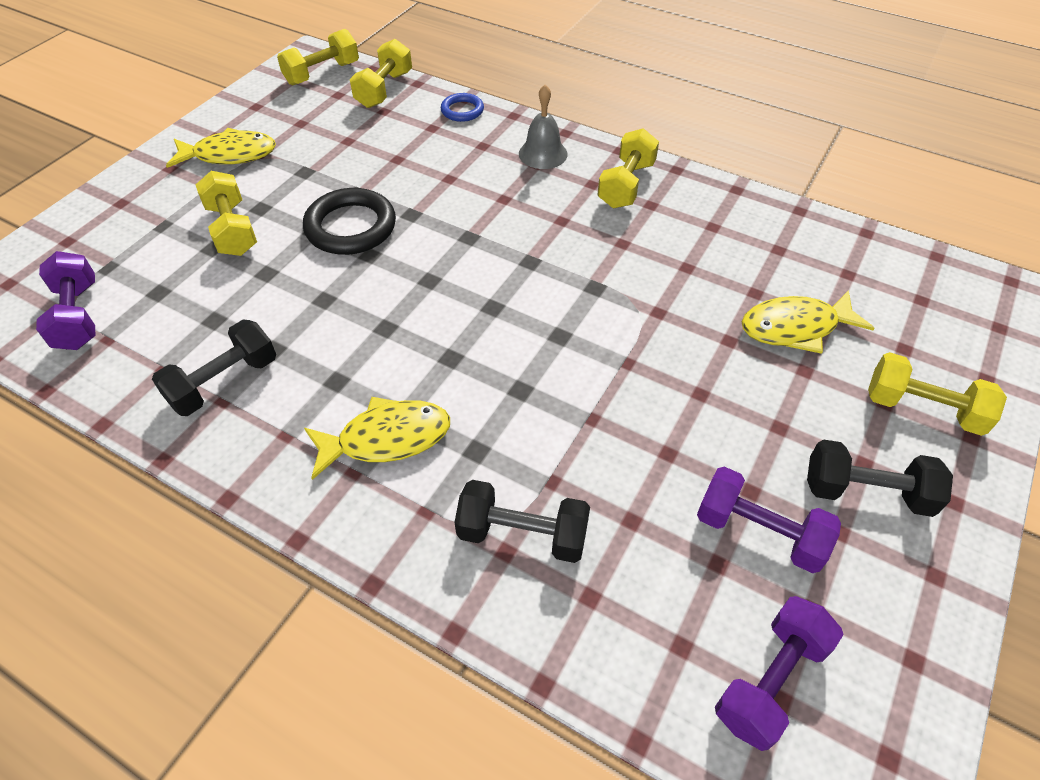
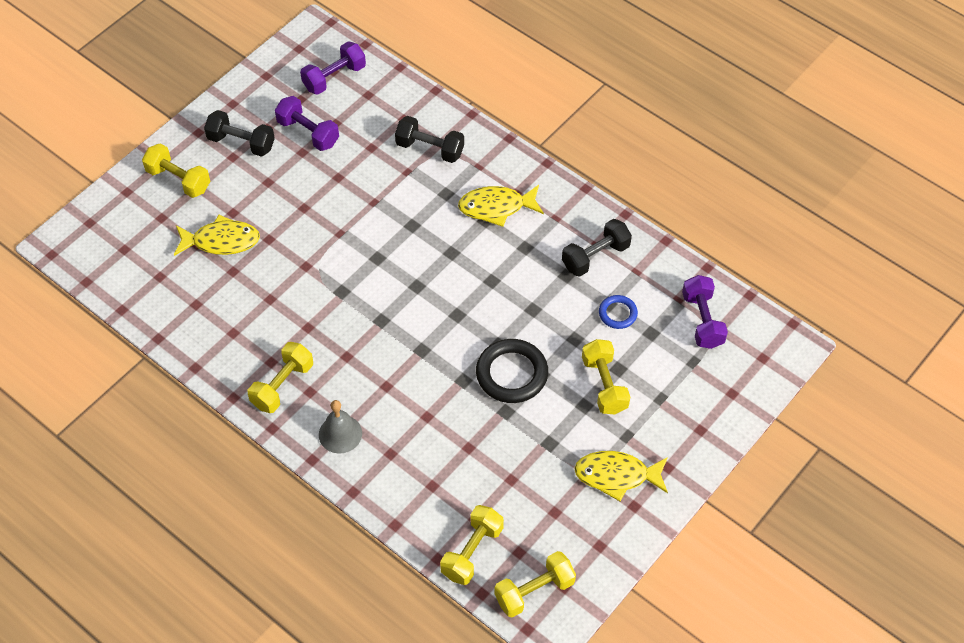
camera: 170 degrees left, 5 degrees up
blue ring [441,93,484,122] -> blue ring moved to [599,295,638,329]

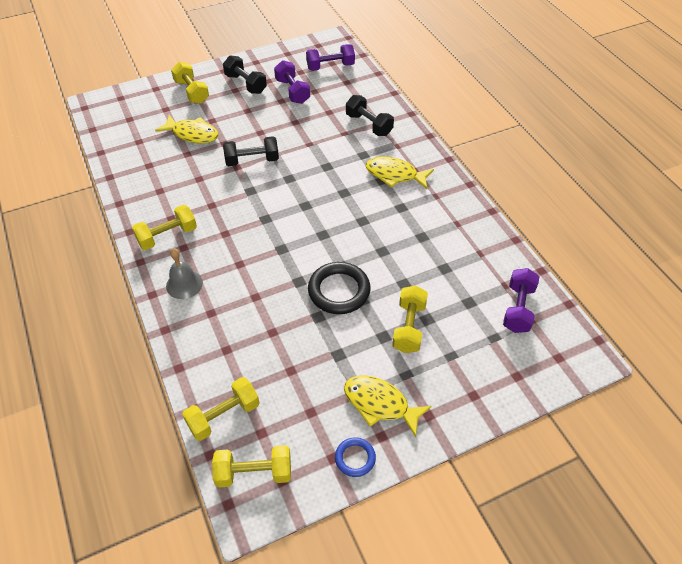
camera: 25 degrees right, 5 degrees down
black dumbbell [562,219,632,277] -> black dumbbell moved to [223,136,279,166]
blue ring [599,295,638,329] -> blue ring moved to [335,437,376,477]

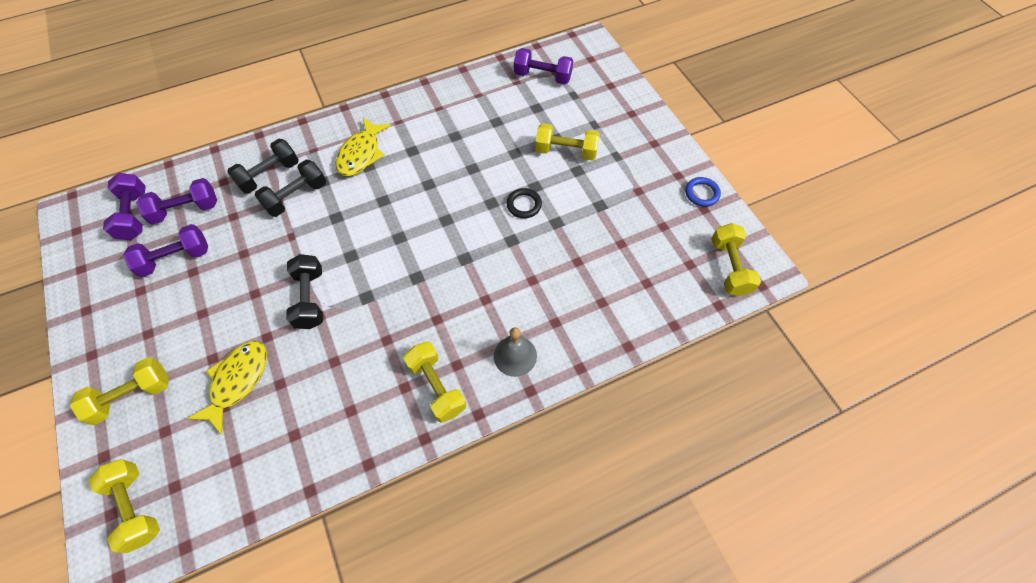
camera: 90 degrees left, 10 degrees up
yellow dumbbell [182,377,259,441] -> yellow dumbbell moved to [88,459,160,553]
black dumbbell [223,56,267,94] -> black dumbbell moved to [255,160,326,217]
black ring [308,262,371,314] -> black ring [506,188,542,218], size x0.55
yellow fish [344,375,432,437] -> none
none -> purple dumbbell [136,178,217,225]

